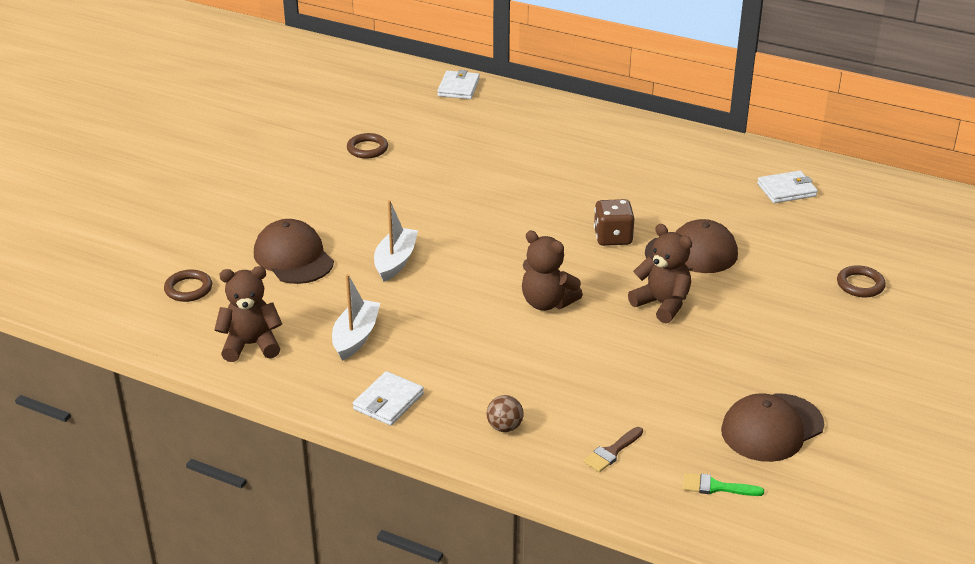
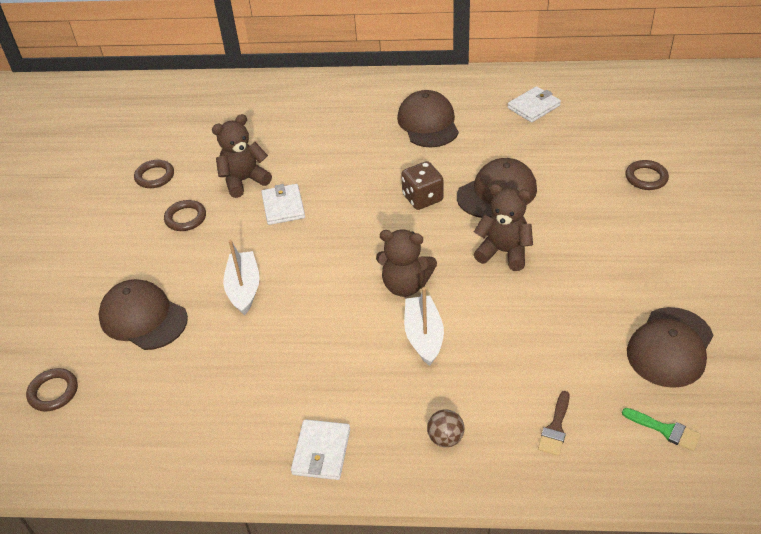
camera: 20 degrees left, 10 degrees up
brown teddy bear [214,266,282,362] -> brown teddy bear moved to [212,114,272,198]
white boat [332,274,380,361] -> white boat moved to [404,287,444,366]
white wallet [437,70,480,99] -> white wallet moved to [261,184,305,225]
green brush [683,473,764,496] -> green brush turned 135 degrees counterclockwise [622,408,701,451]
none -> brown ring [164,200,206,231]
none -> brown cap [397,90,459,147]

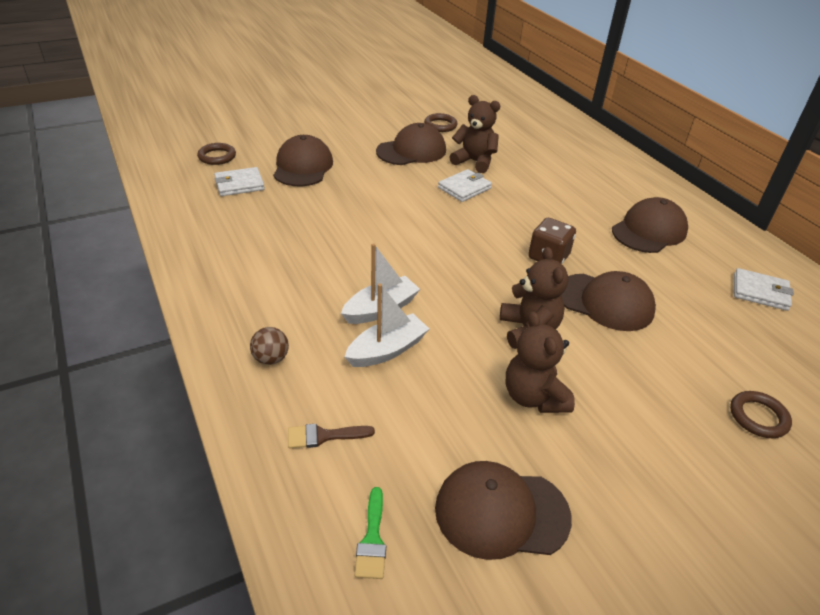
camera: 55 degrees right, 5 degrees down
brown ring [164,200,206,231] -> brown cap [376,123,446,165]
white boat [223,239,260,315] -> white boat moved to [345,284,429,367]
white wallet [291,419,350,480] -> white wallet moved to [214,167,265,196]
brown teddy bear [376,229,437,297] -> brown teddy bear moved to [506,311,575,413]

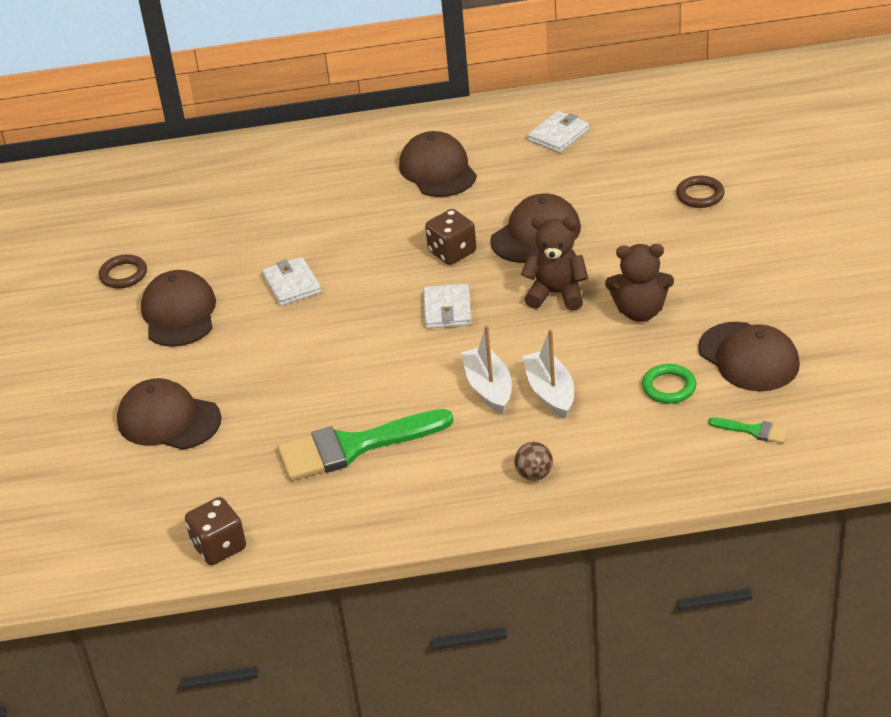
camera: 65 degrees left, 0 degrees up
brown ring [197,143,236,165] -> none
white wallet [214,167,265,196] -> white wallet moved to [423,283,471,329]
brown brush [288,424,375,448] -> none
brown cap [435,461,572,560] -> brown cap turned 60 degrees counterclockwise [698,322,800,391]
brown teddy bear [450,95,501,173] -> none
none -> brown dice [185,497,246,565]
none -> green brush [277,409,453,481]
none -> green ring [642,364,696,404]

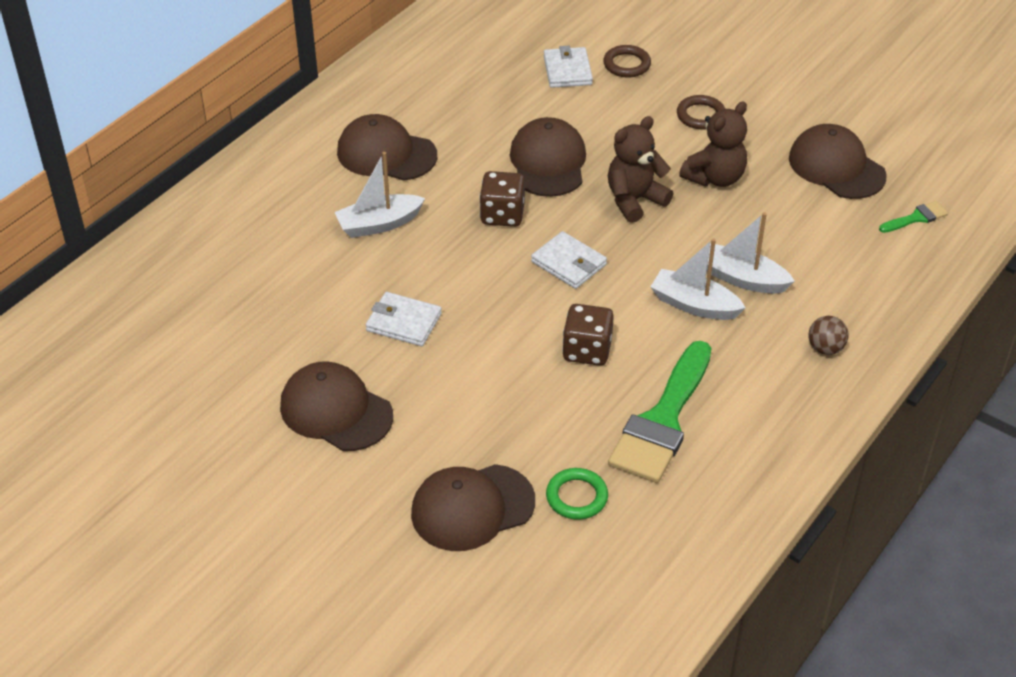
camera: 50 degrees left, 5 degrees up
brown ring [99,254,147,289] -> brown ring moved to [677,95,725,130]
brown dice [185,497,246,565] -> brown dice moved to [562,304,614,366]
white wallet [528,111,589,153] -> white wallet moved to [544,46,593,88]
green ring [642,364,696,404] -> green ring moved to [546,468,608,520]
brown cap [698,322,800,391] -> brown cap turned 135 degrees counterclockwise [789,124,887,199]
none -> white boat [334,152,425,238]

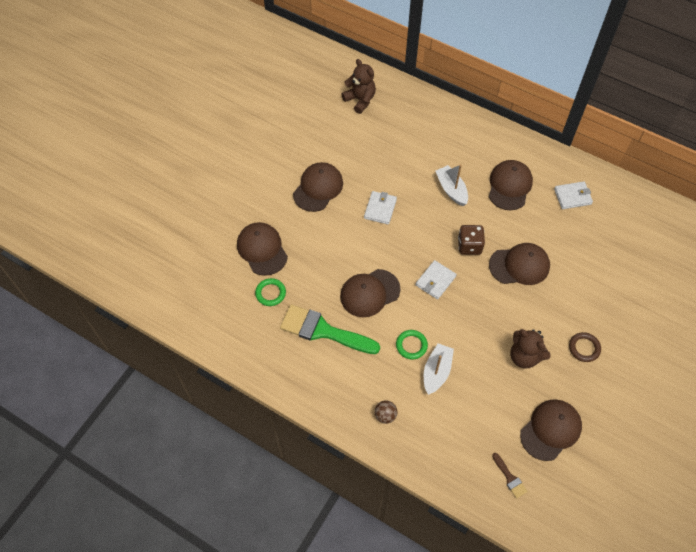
camera: 85 degrees right, 15 degrees up
white wallet [544,46,593,88] -> white wallet moved to [554,181,593,209]
brown dice [562,304,614,366] -> brown cap [340,269,400,317]
brown ring [603,45,651,77] -> none
brown teddy bear [608,116,673,223] -> brown teddy bear moved to [342,59,376,114]
white boat [650,238,746,320] -> green ring [396,330,428,359]
green brush [879,201,948,233] -> brown brush [492,453,527,499]

